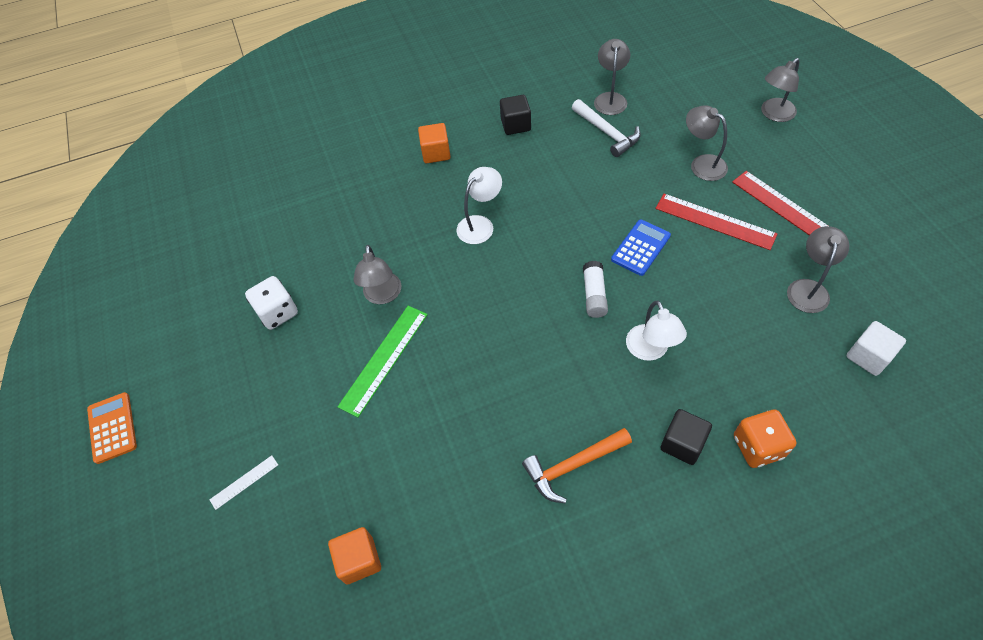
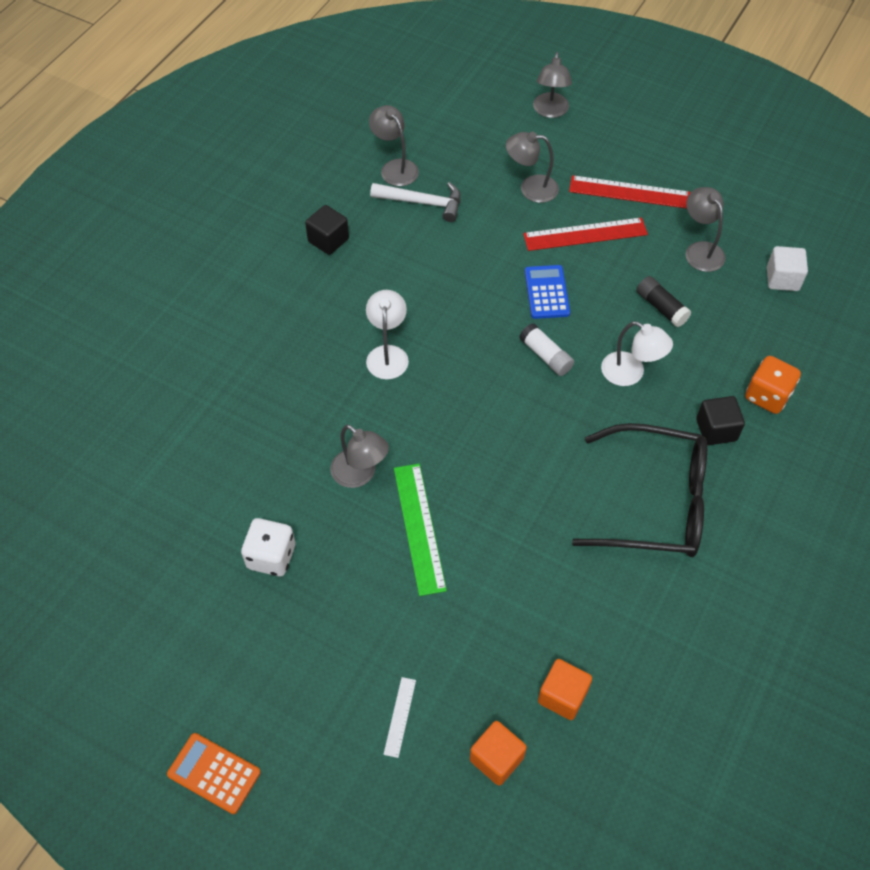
camera: 45 degrees left, 0 degrees up
orange cube [418,123,451,163] -> orange cube moved to [470,721,527,786]
orange hammer [522,428,632,503] -> black glasses [572,423,707,557]
none -> black glue stick [637,276,692,327]

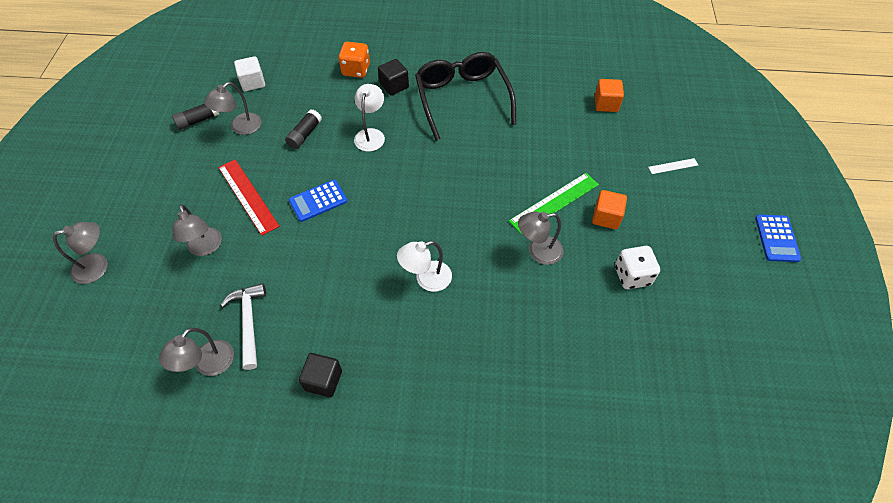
camera: 115 degrees left, 0 degrees up
orange calculator [167,733,261,814] -> blue calculator [755,215,801,262]
grey lamp [330,424,389,488] -> grey lamp turned 120 degrees counterclockwise [518,212,564,265]
orange cube [470,721,527,786] -> orange cube moved to [592,190,627,229]
white glue stick [519,323,574,376] -> none
red ruler [569,175,691,209] -> none
none -> black glue stick [172,104,220,130]

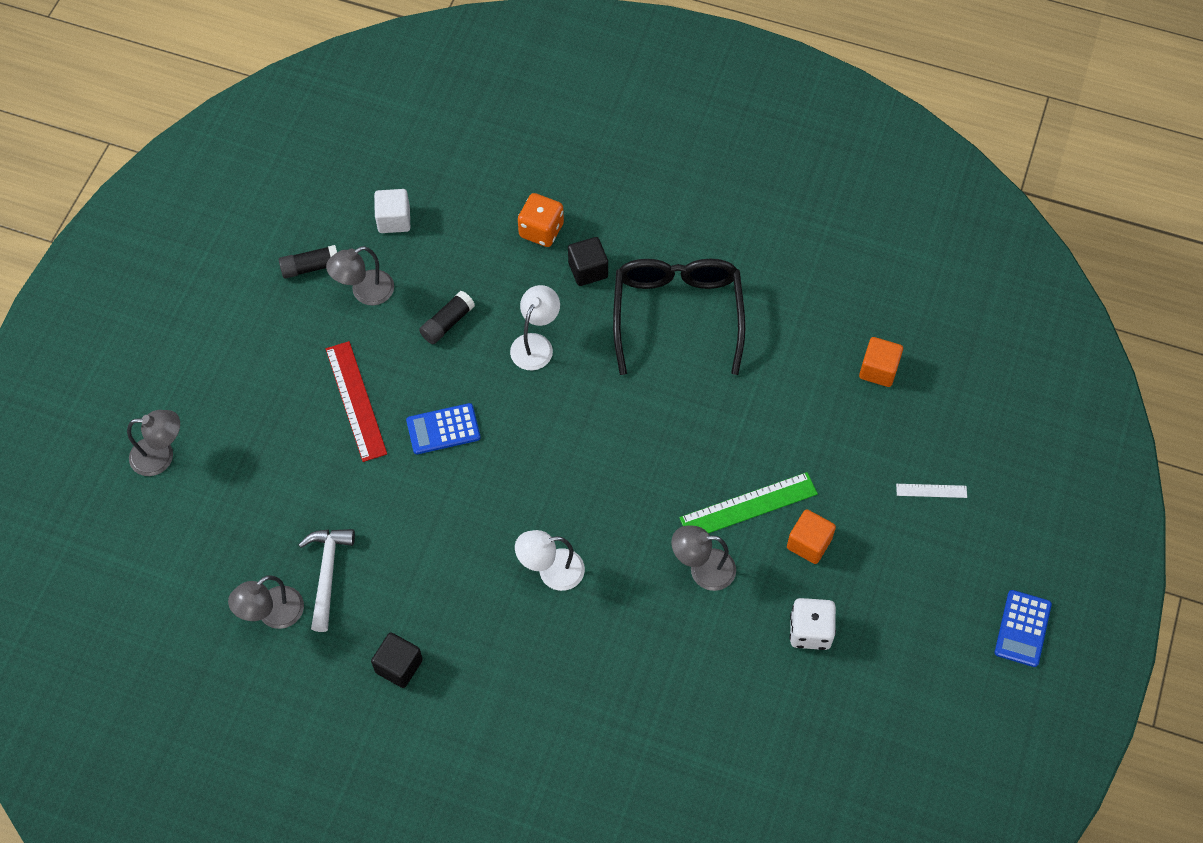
camera: 15 degrees right, 5 degrees up
grey lamp [173,204,222,256] -> none

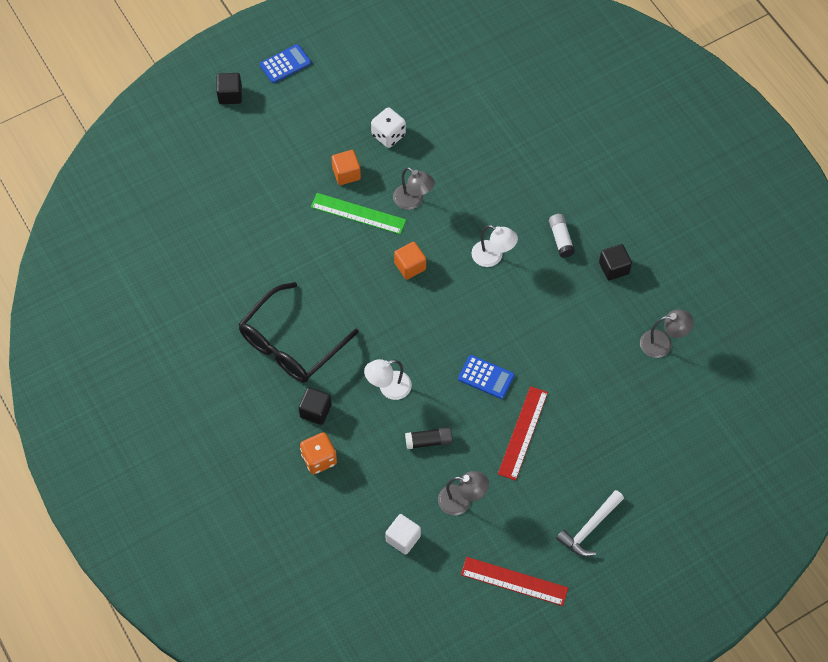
camera: 140 degrees left, 0 degrees up
grey lamp [127,410,180,476] -> none
black glue stick [279,245,337,279] -> none
white hammer [299,529,355,632] -> white hammer moved to [556,490,624,557]
orange cube [859,337,903,387] -> orange cube moved to [394,242,426,280]
white ruler [896,484,967,498] -> none
none -> black cube [216,73,242,104]
none -> red ruler [461,557,568,606]
none -> white glue stick [549,214,575,258]

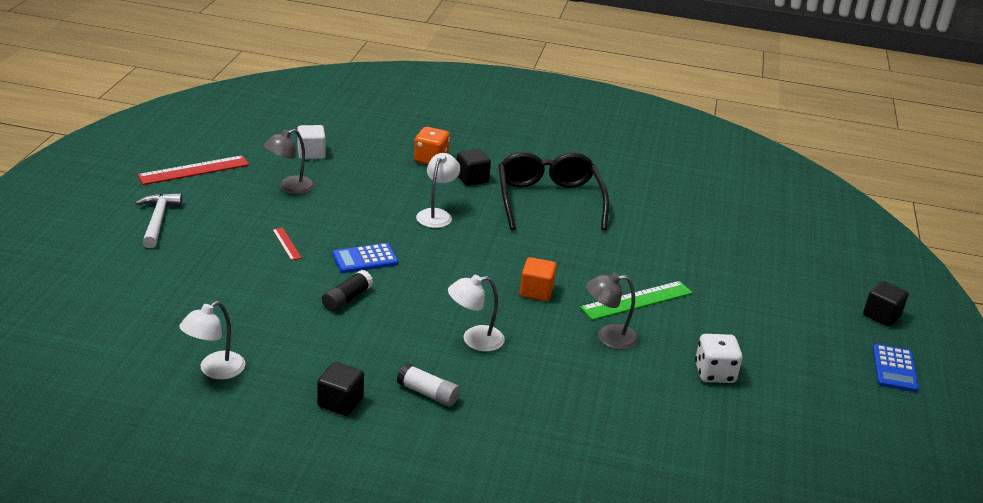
camera: 130 degrees right, 30 degrees down
orange cube [332,150,361,185] -> none
black glue stick [405,427,452,449] -> black glue stick moved to [322,270,373,312]
red ruler [498,386,548,481] -> red ruler [272,227,302,261], size x0.51
grey lamp [640,310,694,358] -> white lamp [179,301,246,380]

